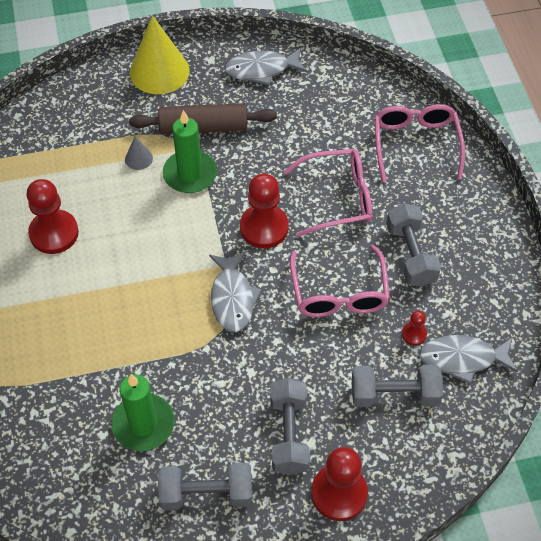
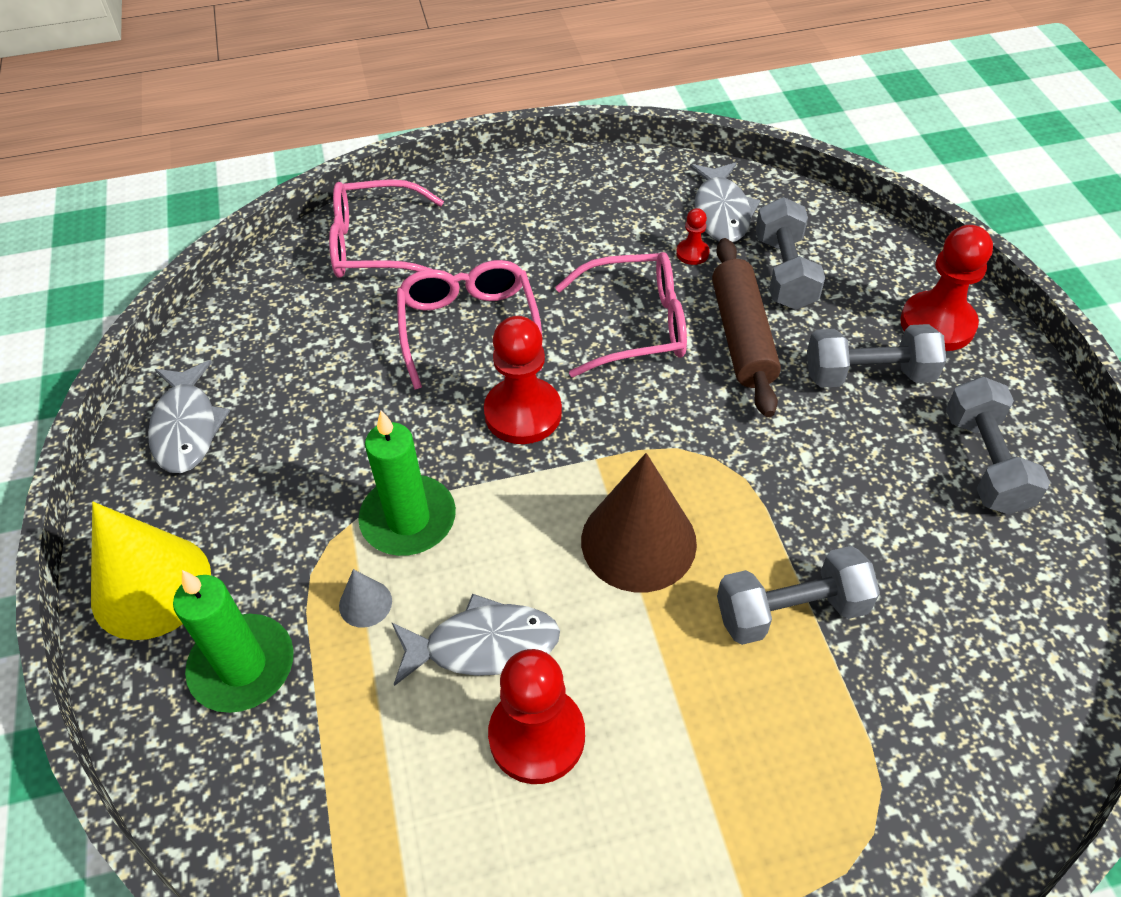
camera: 90 degrees left, 5 degrees down
green candle [112,374,175,451] -> green candle moved to [173,570,294,713]
brown rolling pin [129,103,277,134] -> brown rolling pin moved to [712,238,781,417]
grey fish [209,251,262,332] -> grey fish moved to [391,594,560,686]
grey dumbbell [386,203,441,287] -> grey dumbbell moved to [717,546,880,645]
none -> brown cone [581,453,697,592]

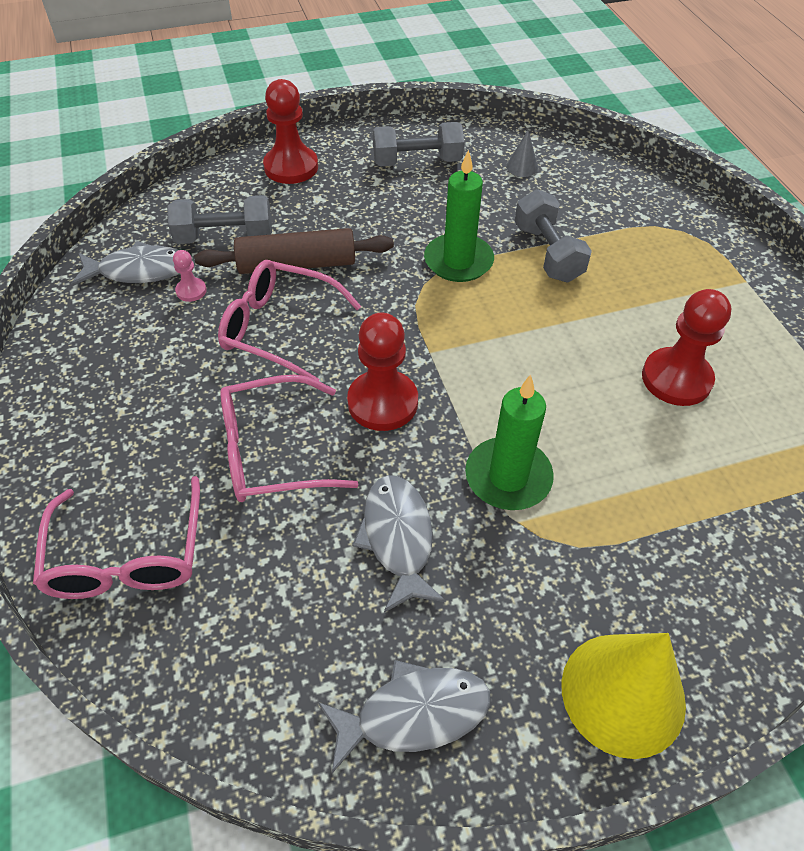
camera: 95 degrees left, 0 degrees up
green candle [173,570,294,713] -> green candle moved to [424,150,494,282]
grey cone [339,569,392,628] -> grey cone moved to [506,130,539,177]
grey fish [391,594,560,686] -> grey fish moved to [353,475,446,613]
pink glasses [555,252,687,377] -> pink glasses turned 60 degrees counterclockwise [218,260,361,381]
brown cone [581,453,697,592] -> none
red pawn [676,208,709,265] -> pink pawn [173,250,207,302]
grey dumbbell [807,324,946,388] -> none

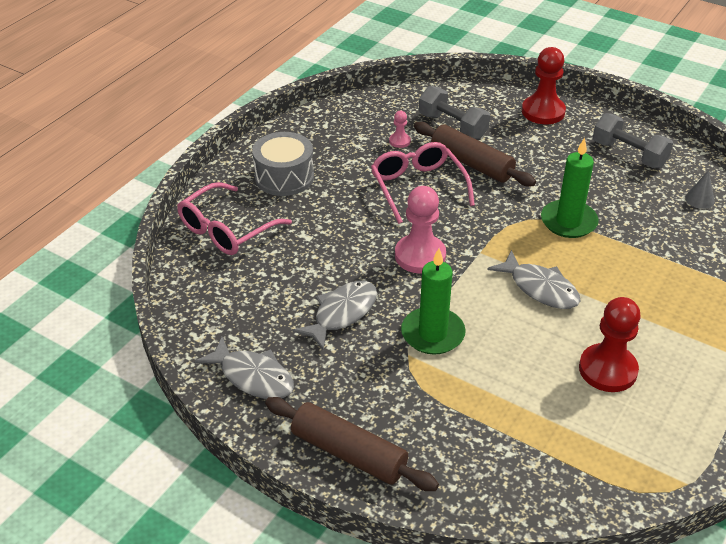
camera: 50 degrees right, 10 degrees down
grey fish [71,241,180,286] -> grey fish moved to [487,250,581,309]
pink glasses [220,375,359,502] -> none
red pawn [347,313,418,431] -> pink pawn [395,186,446,274]
grey dumbbell [515,189,592,283] -> none
yellow cone [562,633,686,759] -> brown rolling pin [265,397,439,491]
none -> grey drum [252,132,314,196]

